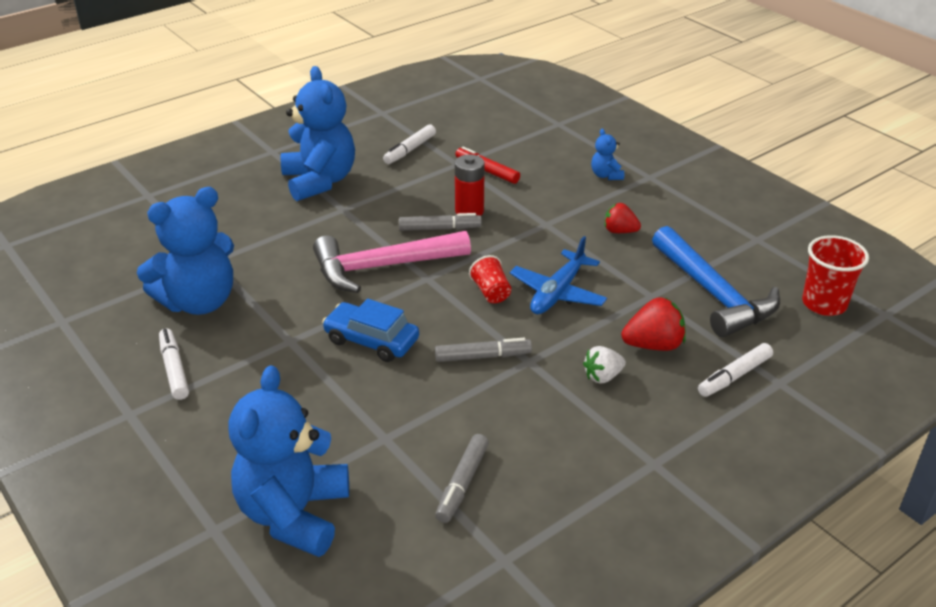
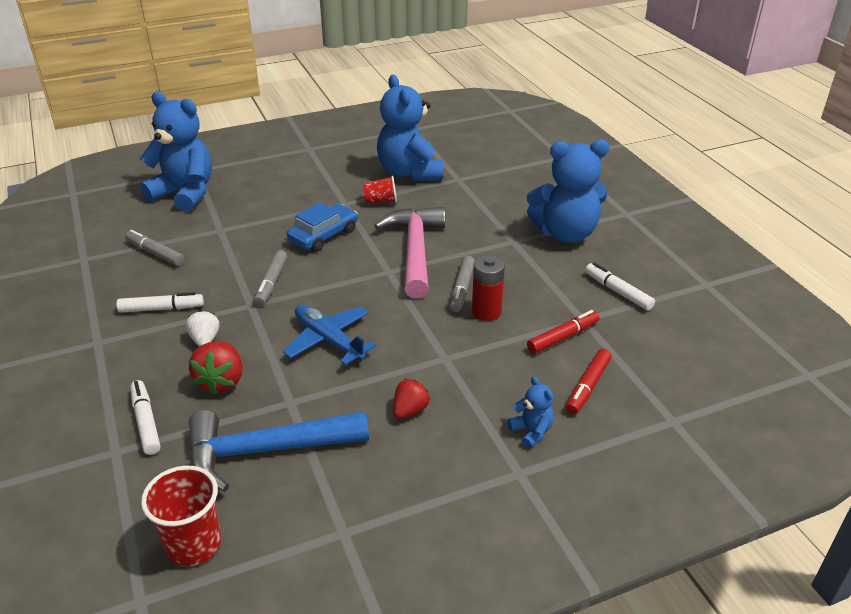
camera: 105 degrees right, 0 degrees up
white marker [159,328,189,400] -> white marker moved to [116,292,204,313]
red cup [469,255,511,303] -> red cup moved to [363,176,397,204]
blue teddy bear [591,129,624,180] -> blue teddy bear turned 60 degrees clockwise [508,376,554,448]
none -> red marker [566,349,612,415]

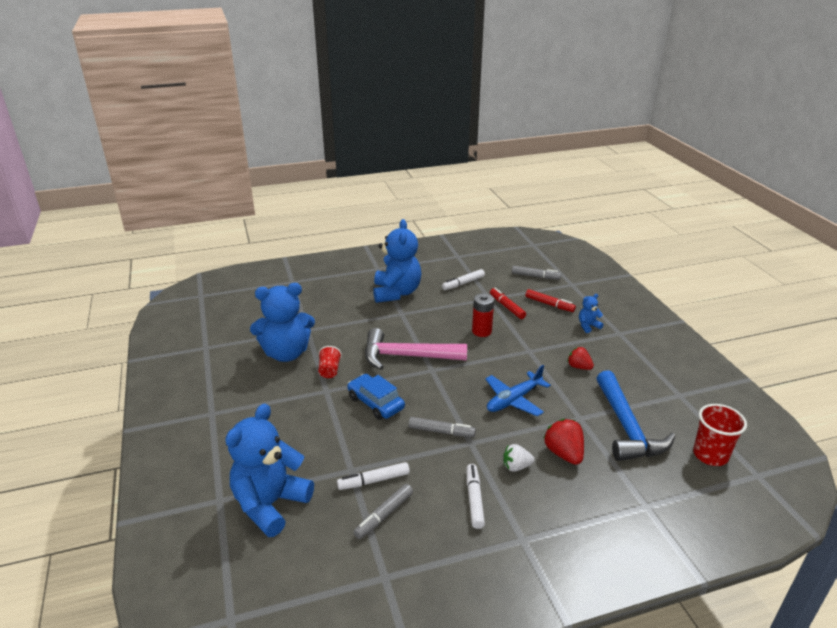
camera: 85 degrees left, 5 degrees down
white marker [130,380,160,455] -> white marker moved to [337,462,410,490]
red strawberry [189,341,243,395] -> red strawberry turned 120 degrees counterclockwise [544,419,584,465]
grey marker [450,256,475,312] -> grey marker moved to [512,266,561,280]

